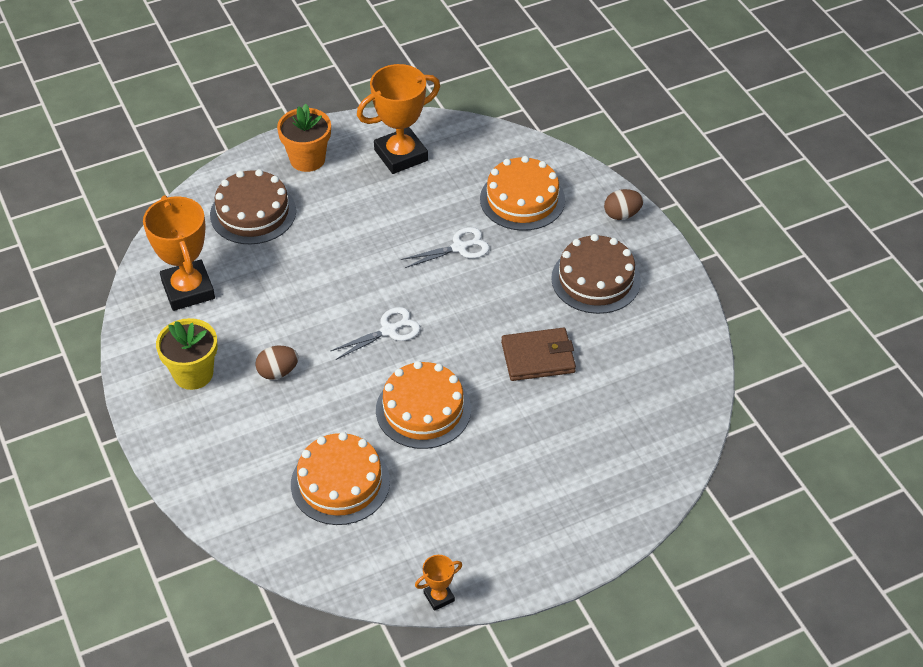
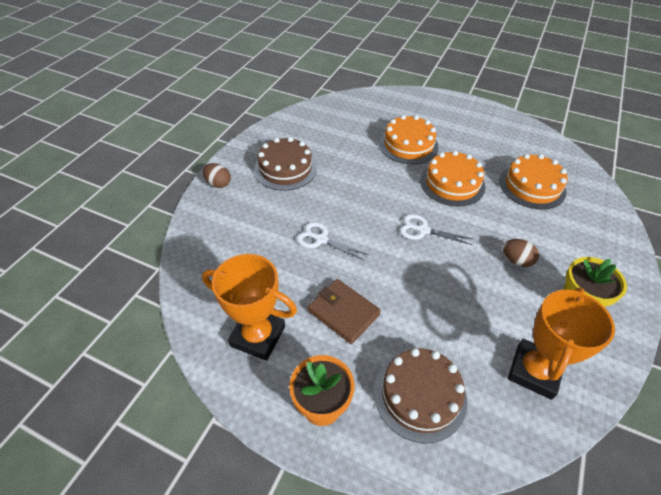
camera: 130 degrees left, 0 degrees up
orange trophy [415,555,462,611] -> none
orange cake [480,156,565,231] -> orange cake moved to [379,115,439,164]
brown wallet [501,328,576,381] -> brown wallet moved to [308,279,381,344]

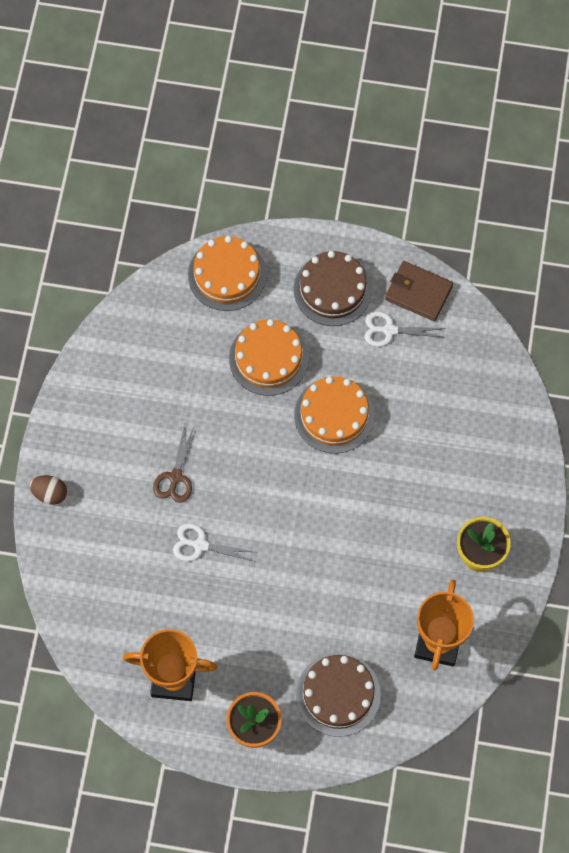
camera: 15 degrees left, 20 degrees up
brown cake [254,137,317,191] -> brown cake moved to [294,251,372,326]
brown wallet [308,279,381,344] -> brown wallet moved to [385,261,453,321]
white scissors [400,214,473,245] -> white scissors moved to [364,311,445,347]
orange cake [500,154,568,210] -> orange cake moved to [188,236,266,311]
brown egg [503,239,539,267] -> none
none -> brown scissors [153,424,194,503]

